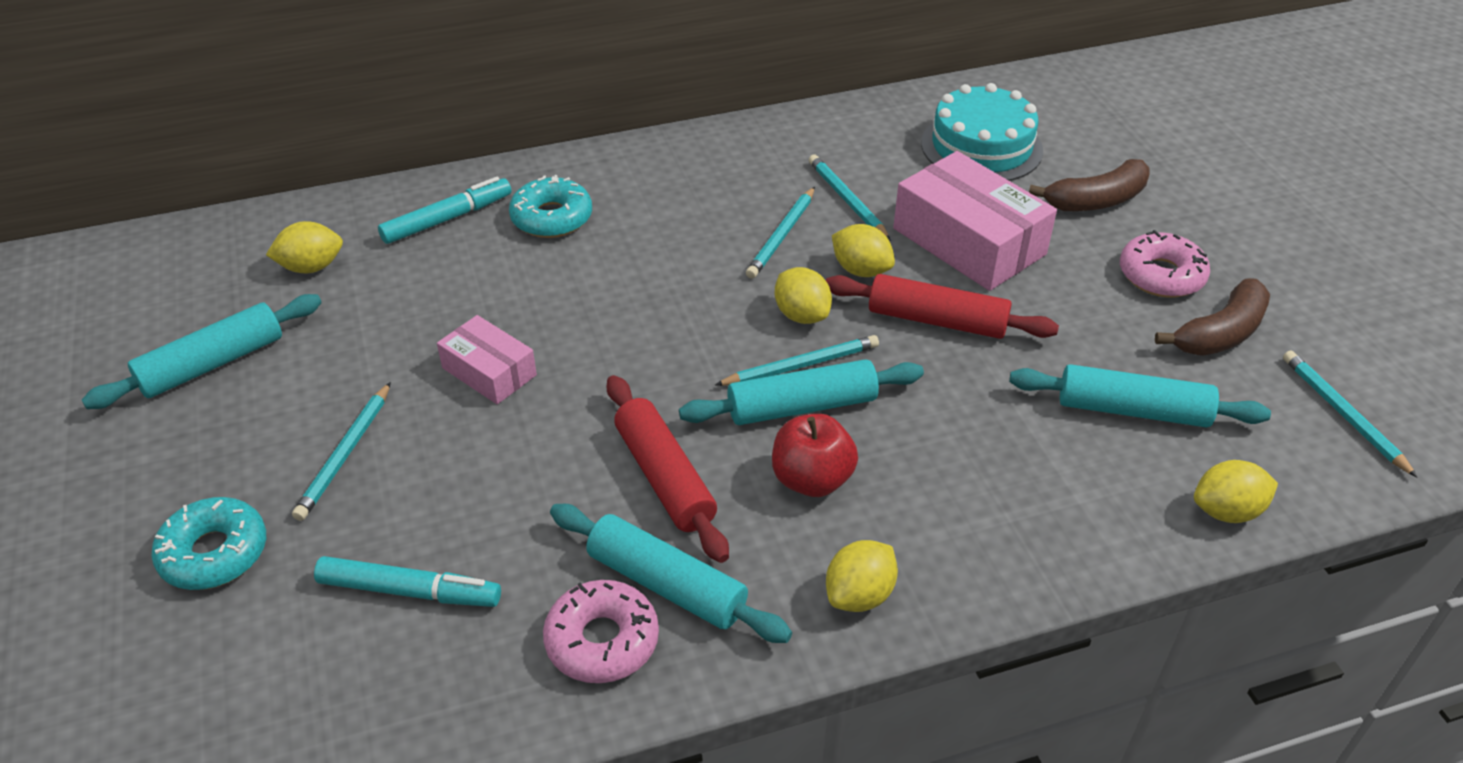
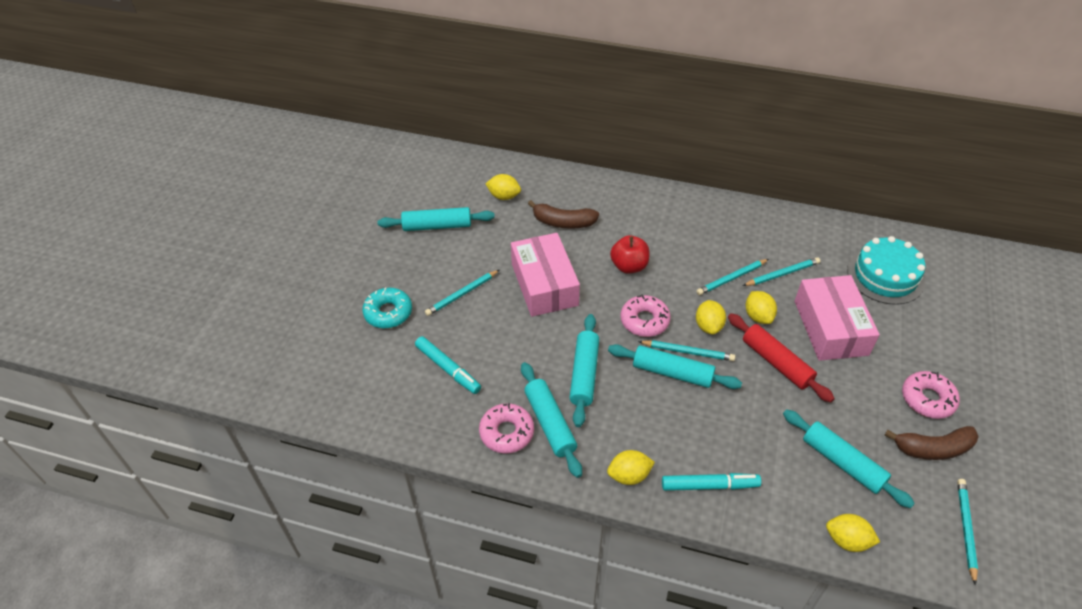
camera: 35 degrees right, 5 degrees up
turquoise marker [378,177,511,244] -> turquoise marker moved to [662,473,761,491]
pink box [437,315,537,404] -> pink box [511,233,580,317], size x1.79
turquoise donut [509,175,592,238] -> none
red rolling pin [607,375,729,563] -> turquoise rolling pin [569,314,599,427]
red apple [772,414,858,497] -> red apple moved to [610,235,650,274]
turquoise pencil [809,155,891,241] -> turquoise pencil turned 60 degrees clockwise [743,257,820,286]
brown banana [1029,159,1150,211] -> brown banana moved to [528,200,599,229]
none -> pink donut [620,294,671,337]

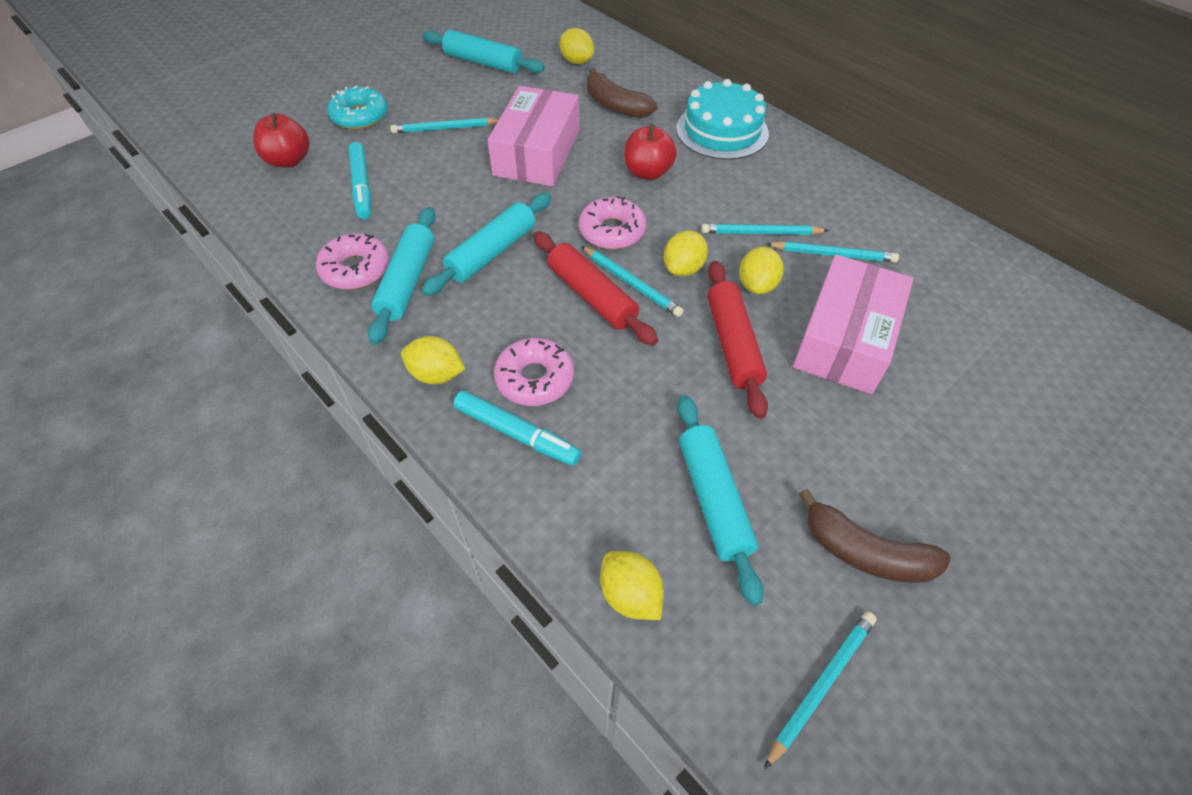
camera: 30 degrees right, 5 degrees up
turquoise rolling pin [608,344,742,389] -> red rolling pin [533,231,658,346]
turquoise cake [847,236,926,305] -> turquoise cake moved to [676,79,769,160]
pink donut [902,371,960,419] -> pink donut moved to [494,338,574,406]
none -> red apple [253,113,309,168]

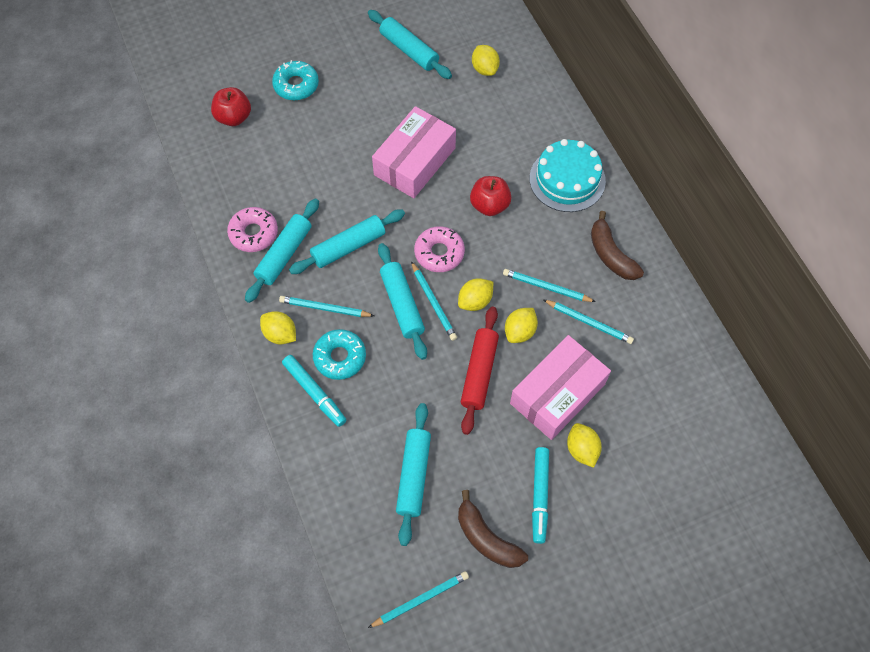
camera: 20 degrees right, 10 degrees up
turquoise marker [348,142,371,219] -> turquoise marker moved to [532,447,549,544]
turquoise pencil [390,118,499,133] -> turquoise pencil moved to [279,296,374,317]
pink donut [494,338,574,406] -> turquoise donut [313,329,366,380]
red rolling pin [533,231,658,346] -> turquoise rolling pin [378,243,427,360]
brown banana [587,68,658,118] -> brown banana moved to [591,211,644,280]
yellow lemon [600,551,664,620] -> yellow lemon moved to [567,423,602,468]

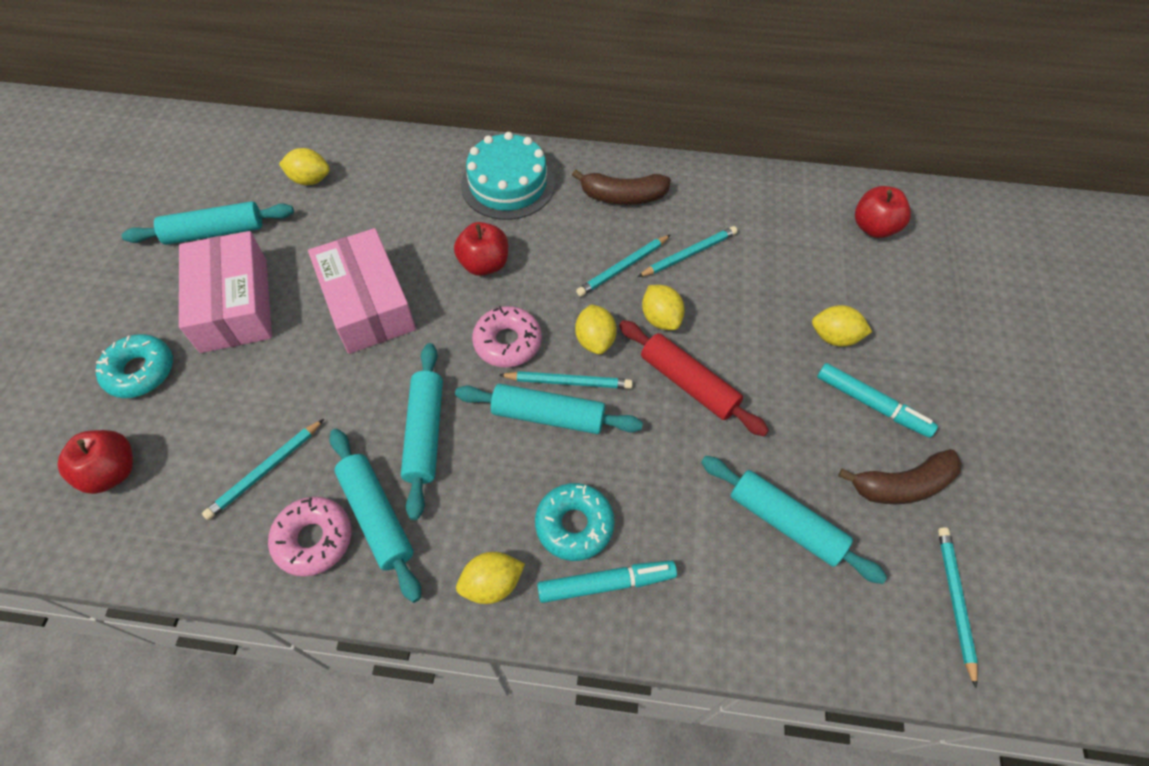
camera: 60 degrees left, 5 degrees down
turquoise pencil [279,296,374,317] -> turquoise pencil moved to [202,419,324,520]
pink box [510,335,611,440] -> pink box moved to [179,231,272,353]
none -> red apple [855,186,911,238]

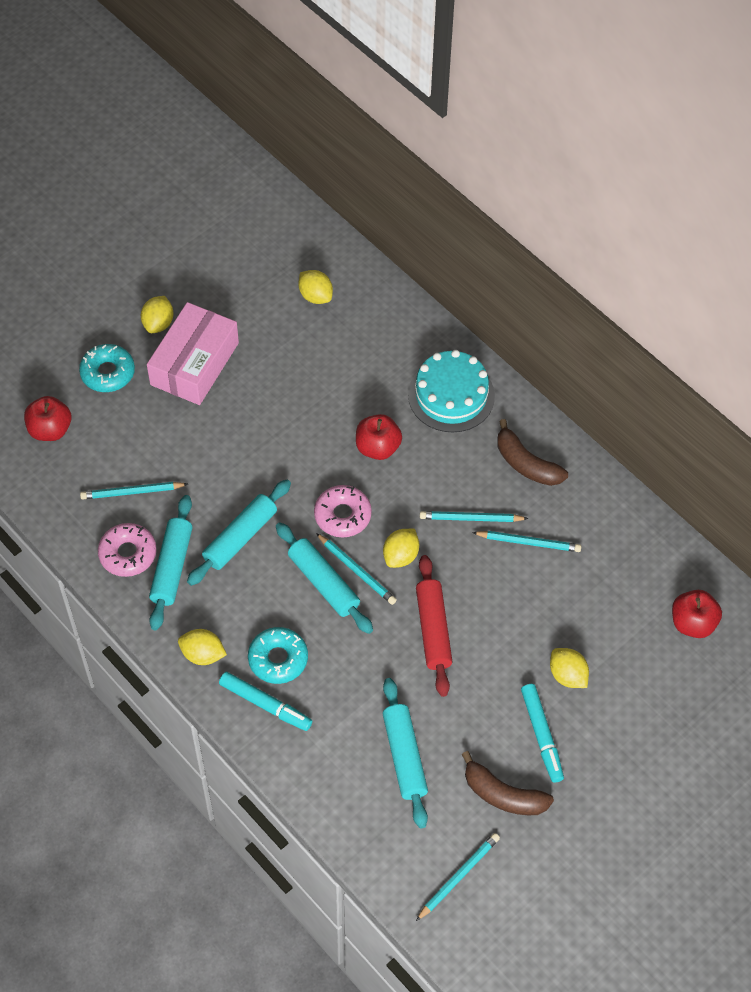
camera: 40 degrees right, 0 degrees up
turquoise rolling pin [122,201,294,245] -> none
pink box [308,228,416,354] -> none
yellow lemon [642,285,685,330] -> yellow lemon moved to [141,296,173,333]

